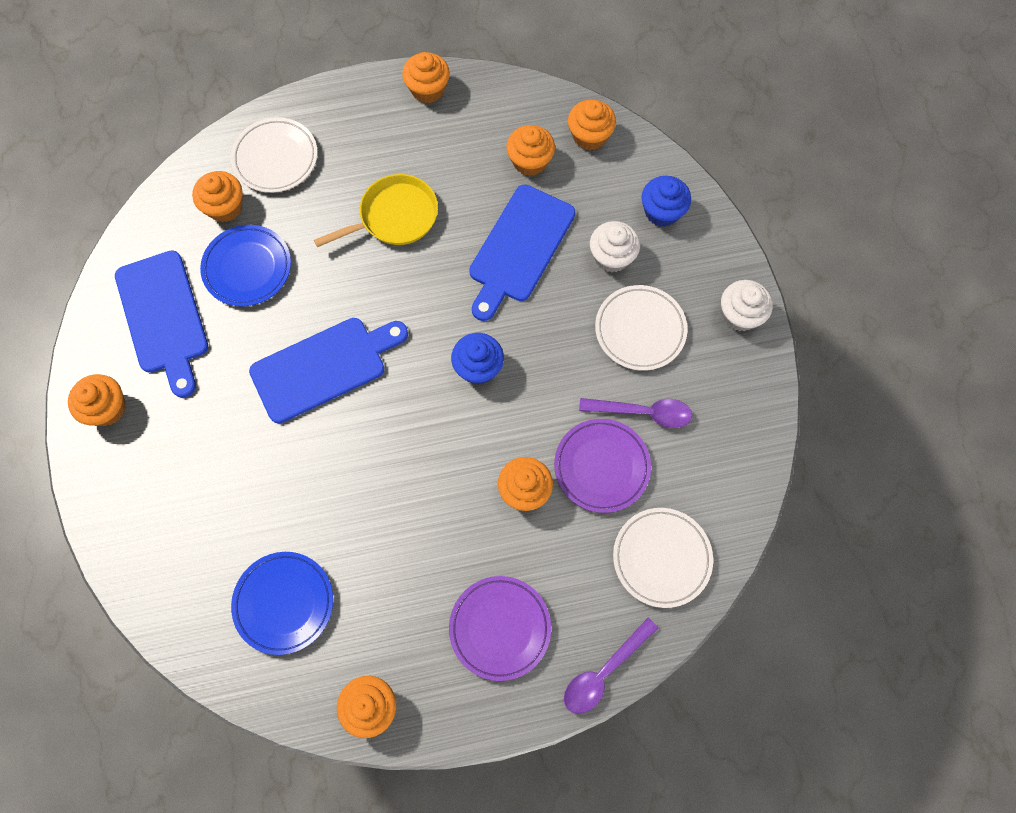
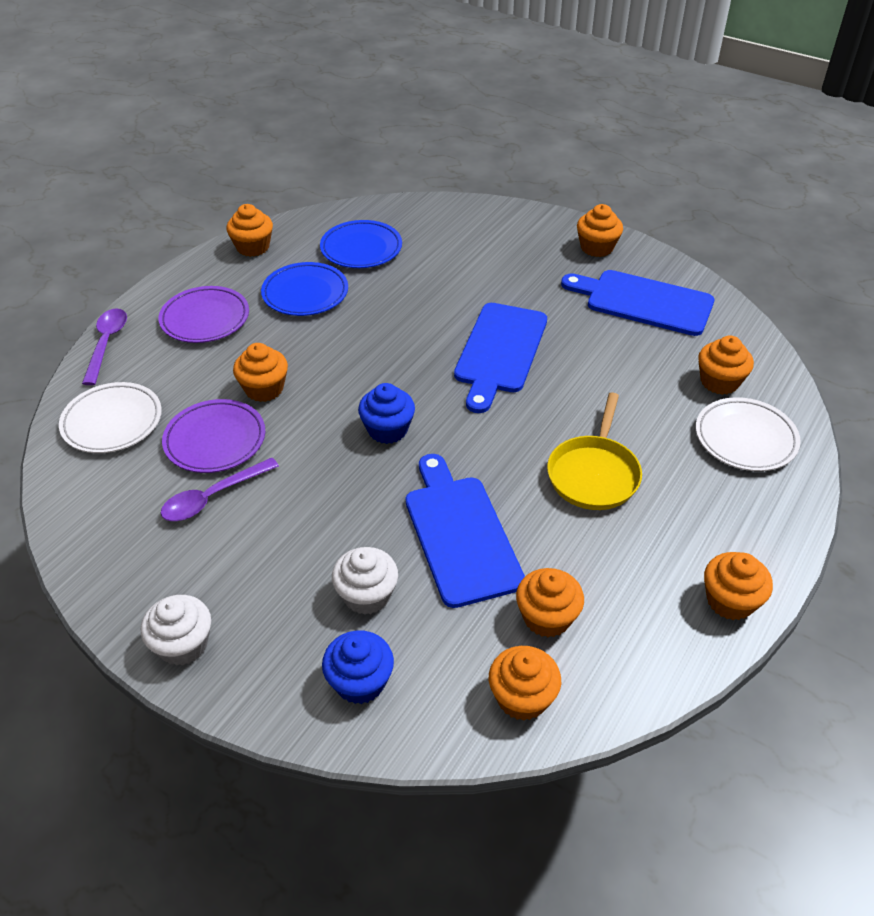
camera: 135 degrees right, 25 degrees down
blue plate [200,225,291,306] -> blue plate moved to [261,262,348,316]
white plate [595,285,687,371] -> none

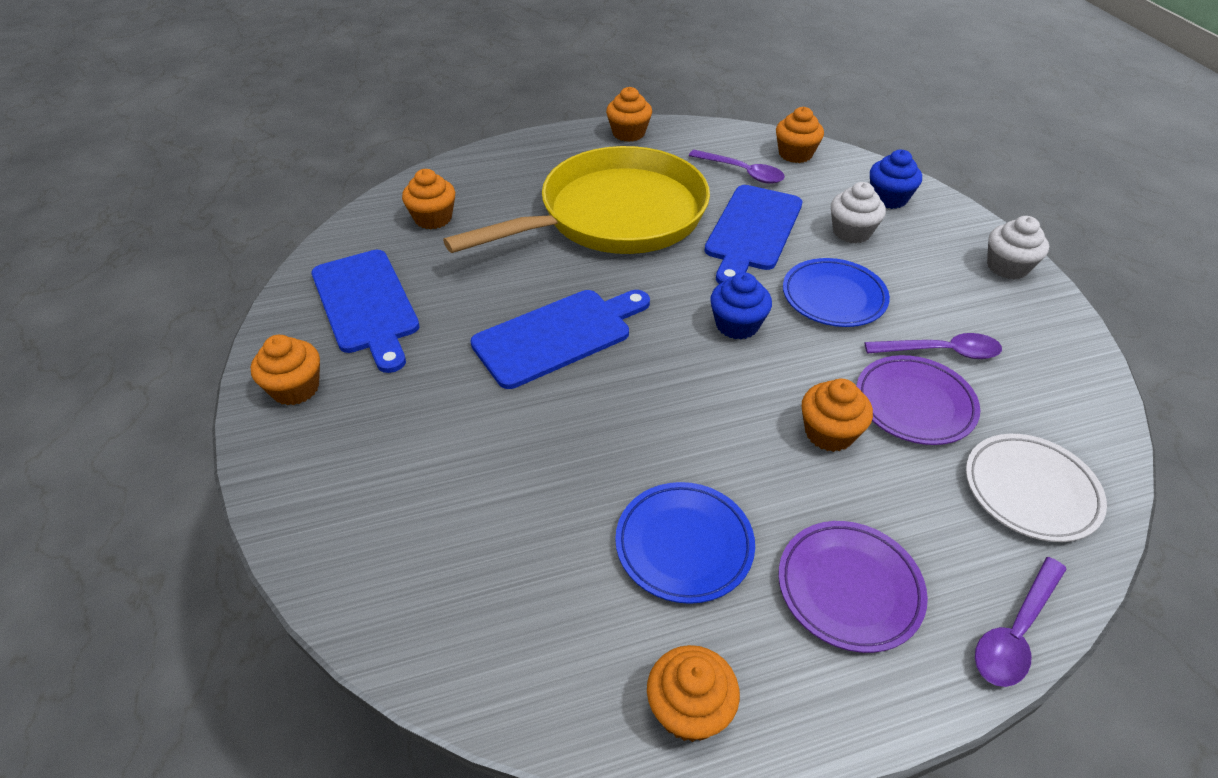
camera: 140 degrees left, 0 degrees up
blue plate [320,220,402,268] -> blue plate moved to [783,258,890,327]
orange cupcake [516,568,584,637] -> purple spoon [689,150,785,184]
yellow pan [547,392,642,510] -> yellow pan [443,146,710,254], size x2.01
white plate [696,397,801,471] -> none

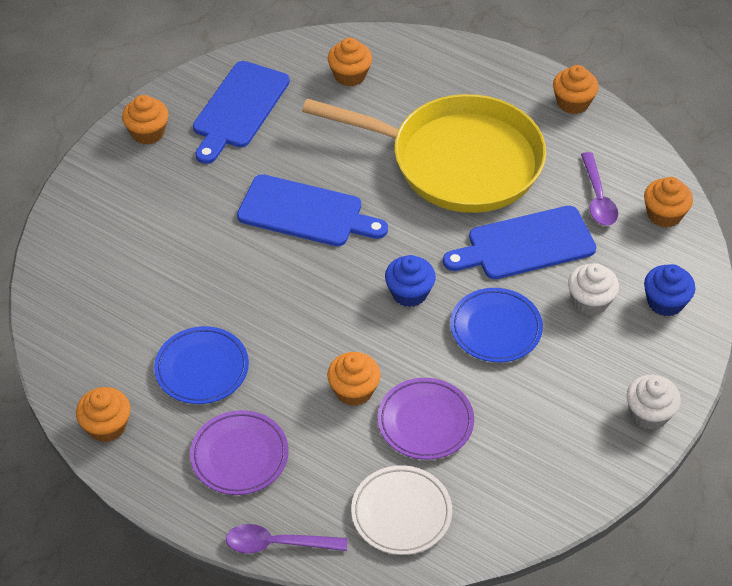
camera: 50 degrees right, 5 degrees up
purple spoon [865,333,1002,359] -> none

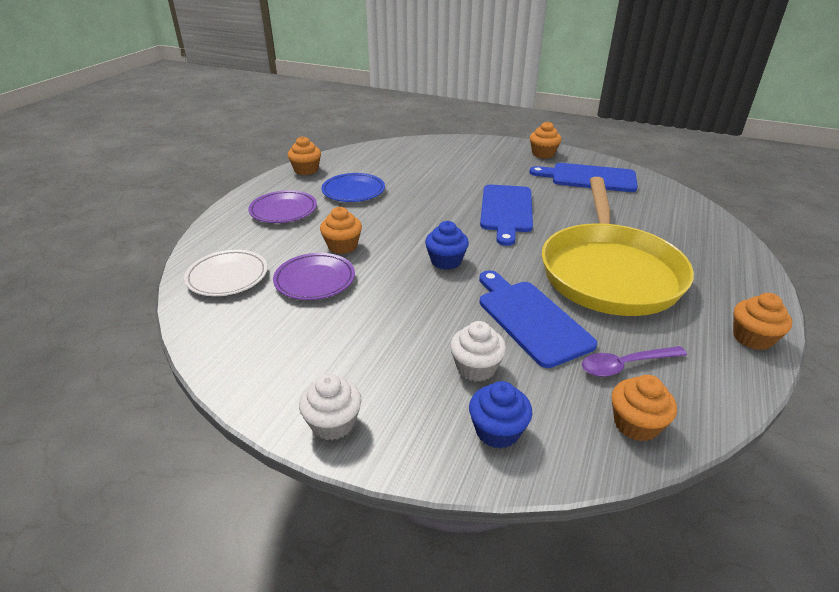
camera: 80 degrees right, 15 degrees down
purple spoon [226,524,348,554] -> none
orange cupcake [327,38,372,86] -> none
blue plate [450,288,543,362] -> none

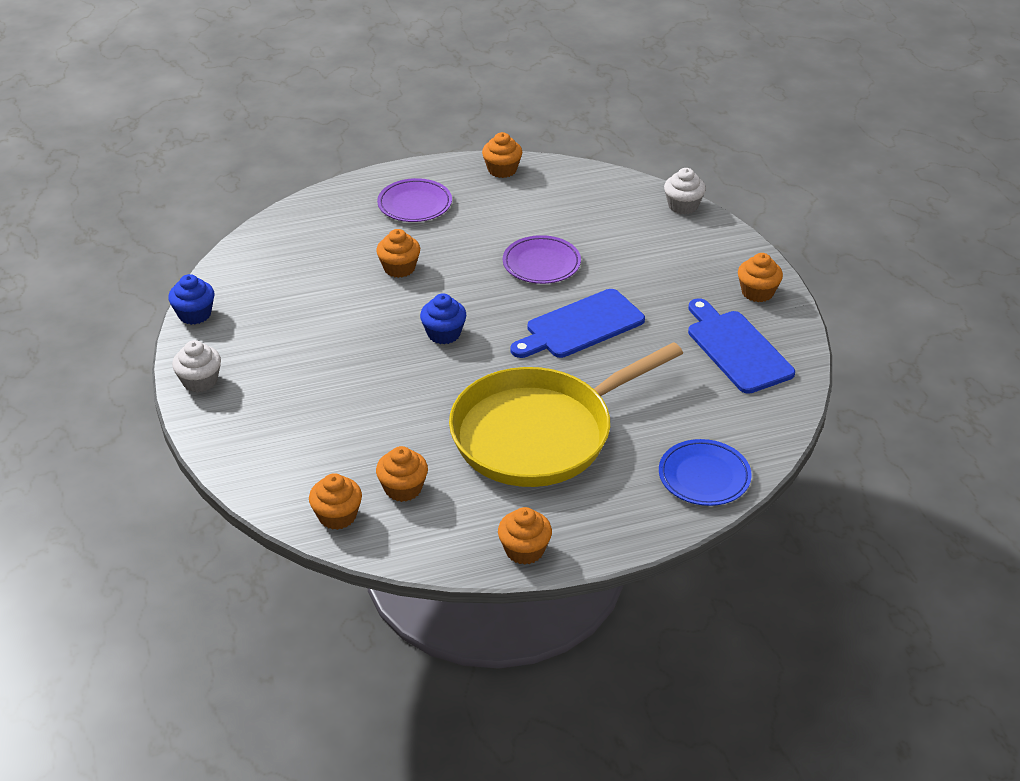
camera: 50 degrees right, 5 degrees up
white plate [184,250,268,296] -> none
purple plate [273,253,355,300] -> purple plate moved to [503,235,581,284]
blue plate [321,173,385,202] -> blue plate moved to [659,439,752,506]
white cupcake [450,321,506,382] -> white cupcake moved to [664,168,706,214]
blue cupcake [469,381,533,449] -> blue cupcake moved to [168,274,215,325]
blue cutting board [479,270,597,368] -> none
purple spoon [582,346,687,377] -> orange cupcake [376,446,428,502]

